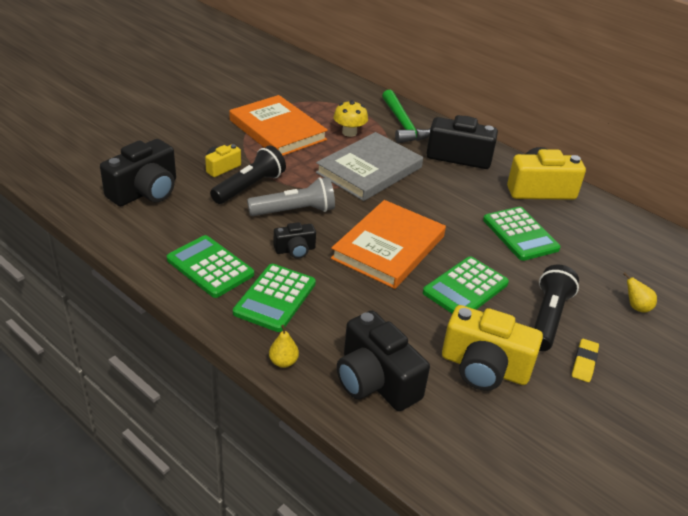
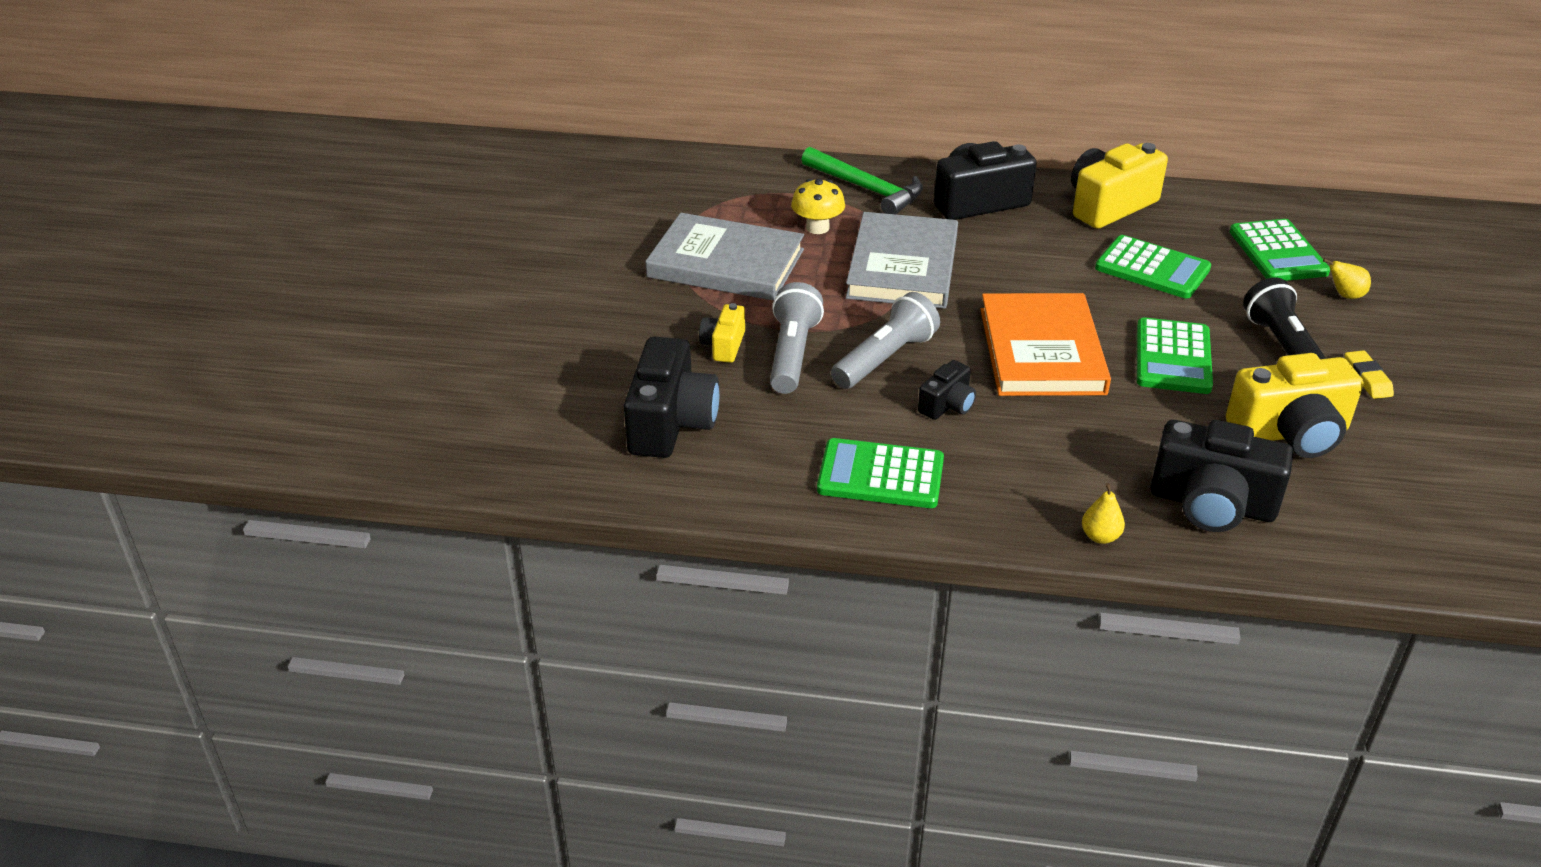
camera: 30 degrees left, 0 degrees up
black flashlight [210,145,286,204] -> grey flashlight [770,282,824,394]
orange book [229,95,328,156] -> grey book [645,213,804,301]
green calculator [233,264,316,332] -> green calculator moved to [1230,219,1330,281]

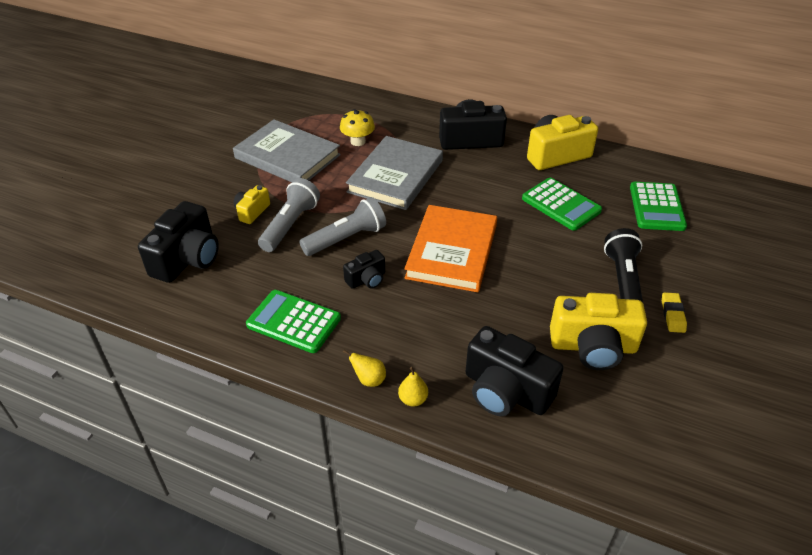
camera: 15 degrees right, 5 degrees up
green hammer [801,147,923,214] -> none
green calculator [1137,317,1213,394] -> none
yellow pear [1323,258,1371,299] -> yellow pear moved to [343,350,386,387]

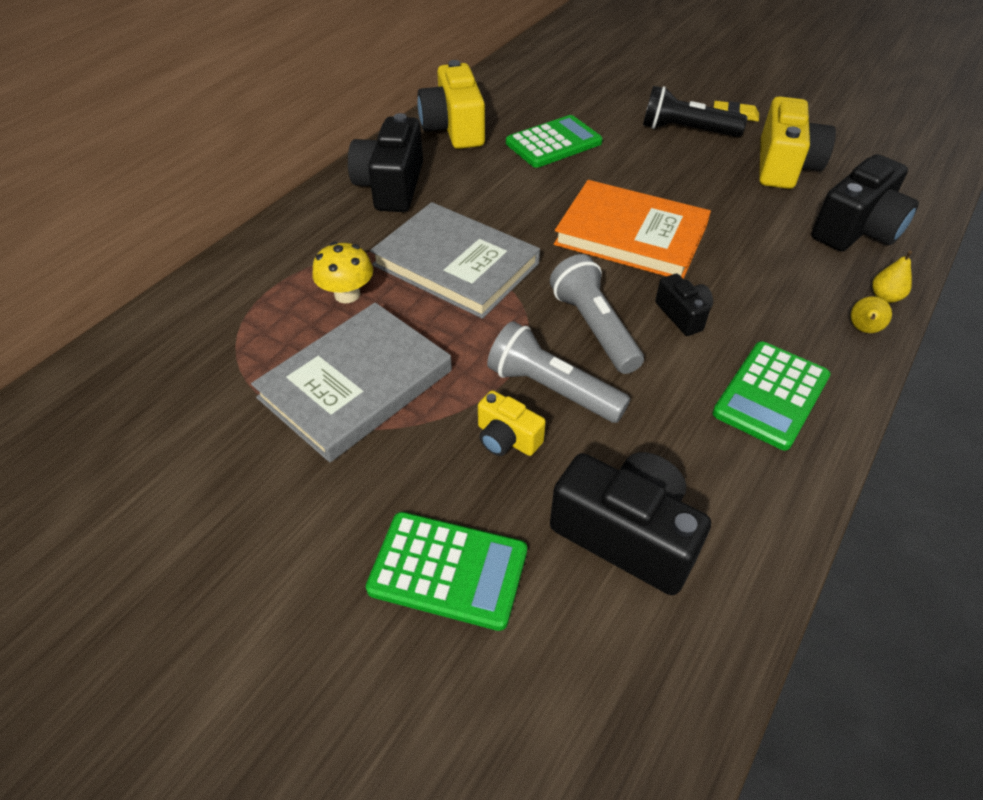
camera: 80 degrees left, 5 degrees up
green calculator [630,182,687,231] -> green calculator moved to [366,512,527,631]

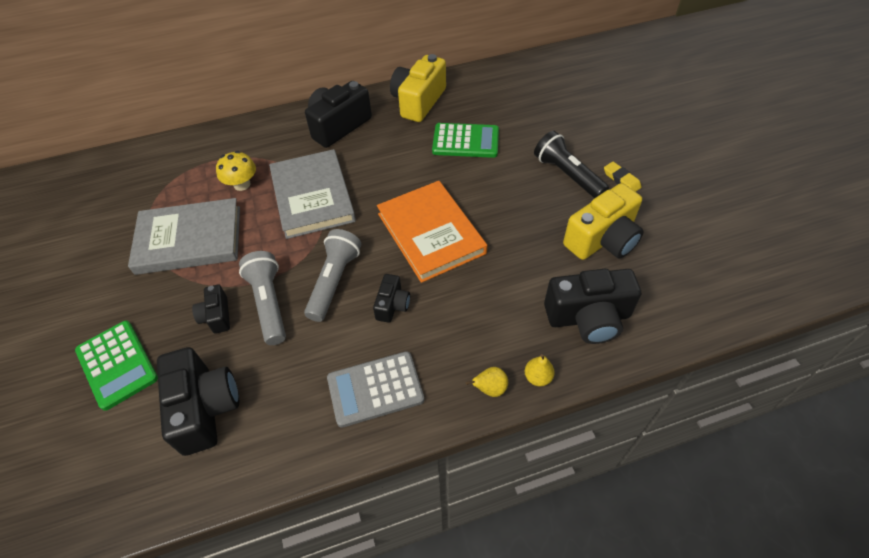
camera: 40 degrees right, 5 degrees up
yellow camera [478,390,546,456] -> black camera [192,284,230,334]
green calculator [713,342,831,450] -> grey calculator [327,351,424,428]

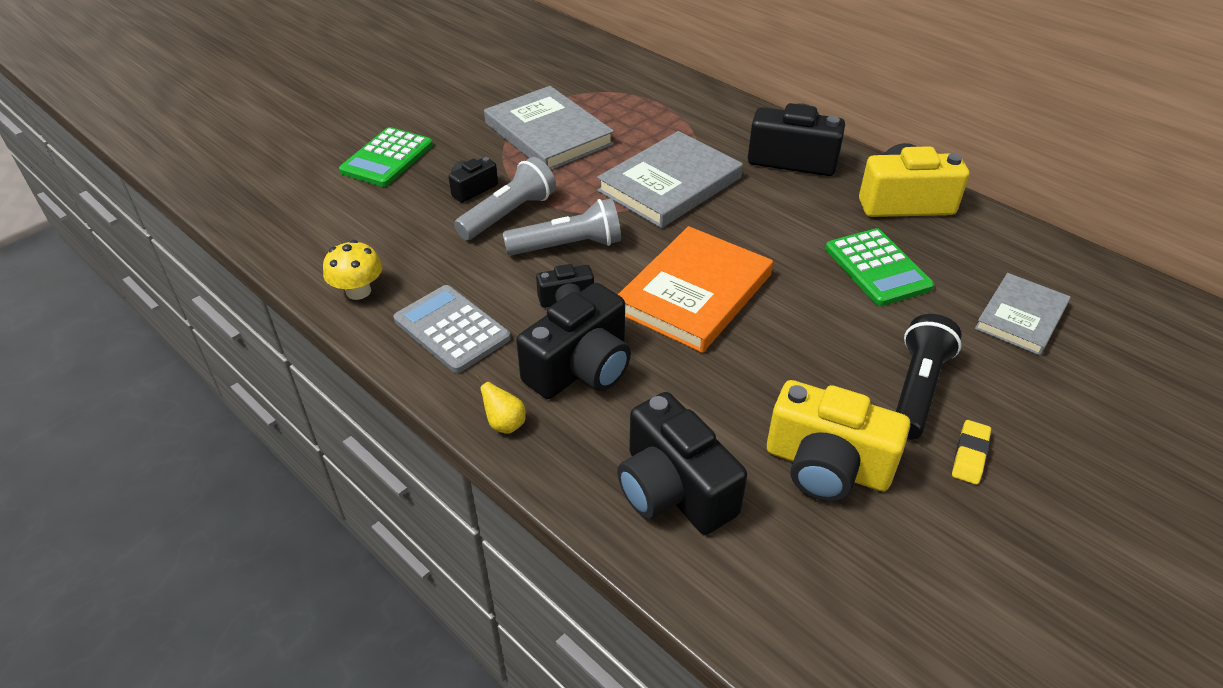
camera: 60 degrees right, 10 degrees down
black camera [157,347,239,456] -> black camera moved to [516,283,631,399]
yellow mushroom [216,151,256,191] -> yellow mushroom moved to [323,240,382,300]
yellow pear [525,354,555,386] -> none
none -> grey book [975,273,1071,356]

